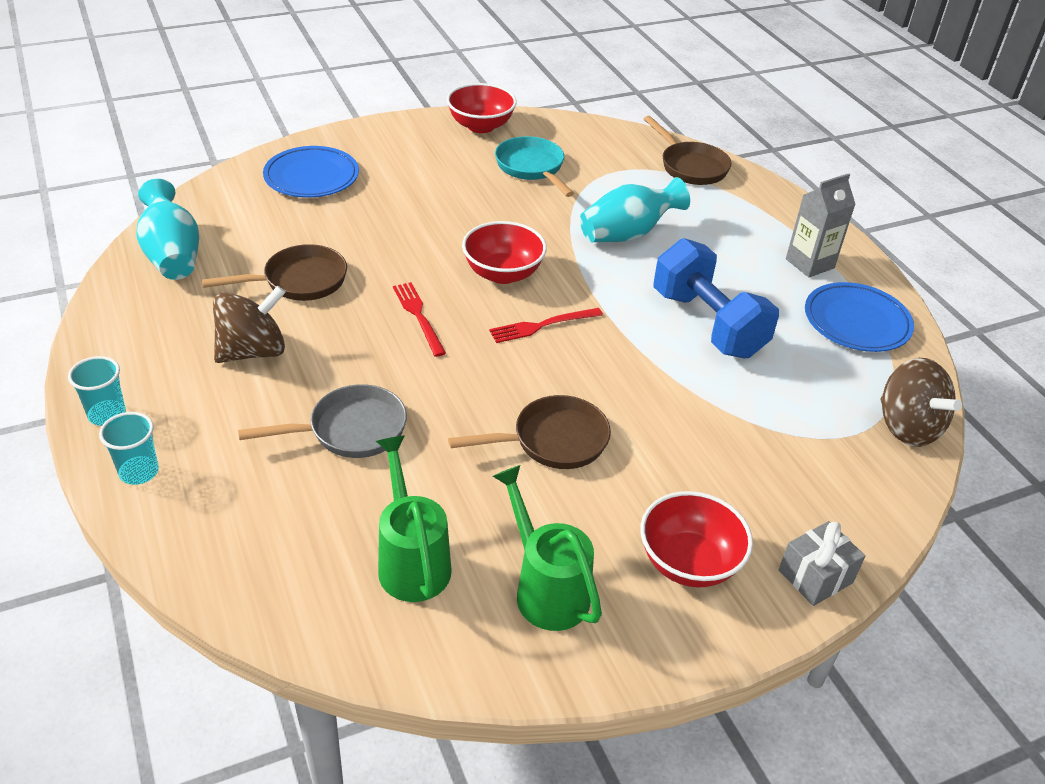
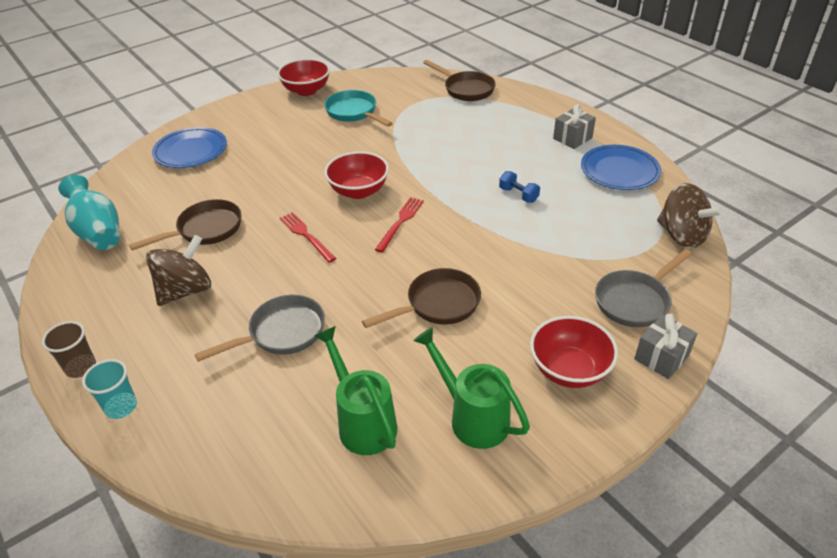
camera: 10 degrees left, 0 degrees up
turquoise cup [68,356,126,426] -> brown cup [42,321,96,378]
red fork [489,308,603,343] -> red fork turned 150 degrees clockwise [375,197,424,253]
turquoise vase [580,177,690,242] -> none
blue dumbbell [653,238,779,358] -> blue dumbbell [499,171,540,203], size x0.41
grey carton [786,173,856,277] -> grey gift [553,104,596,149]
none -> grey pan [595,249,692,327]

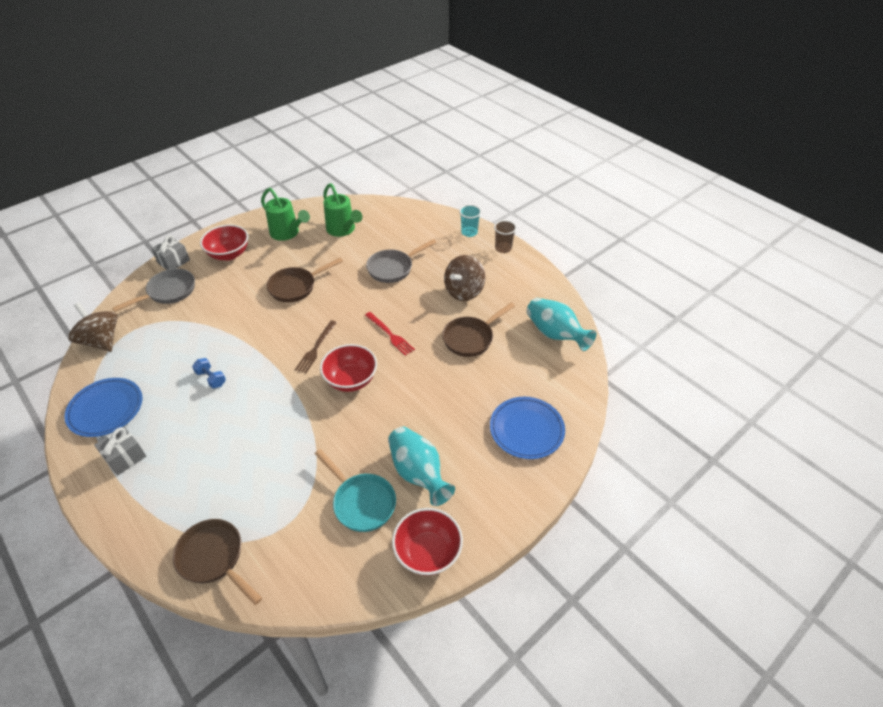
camera: 175 degrees right, 5 degrees up
red fork [375,197,424,253] -> brown fork [295,320,337,373]
none -> turquoise vase [388,427,455,506]

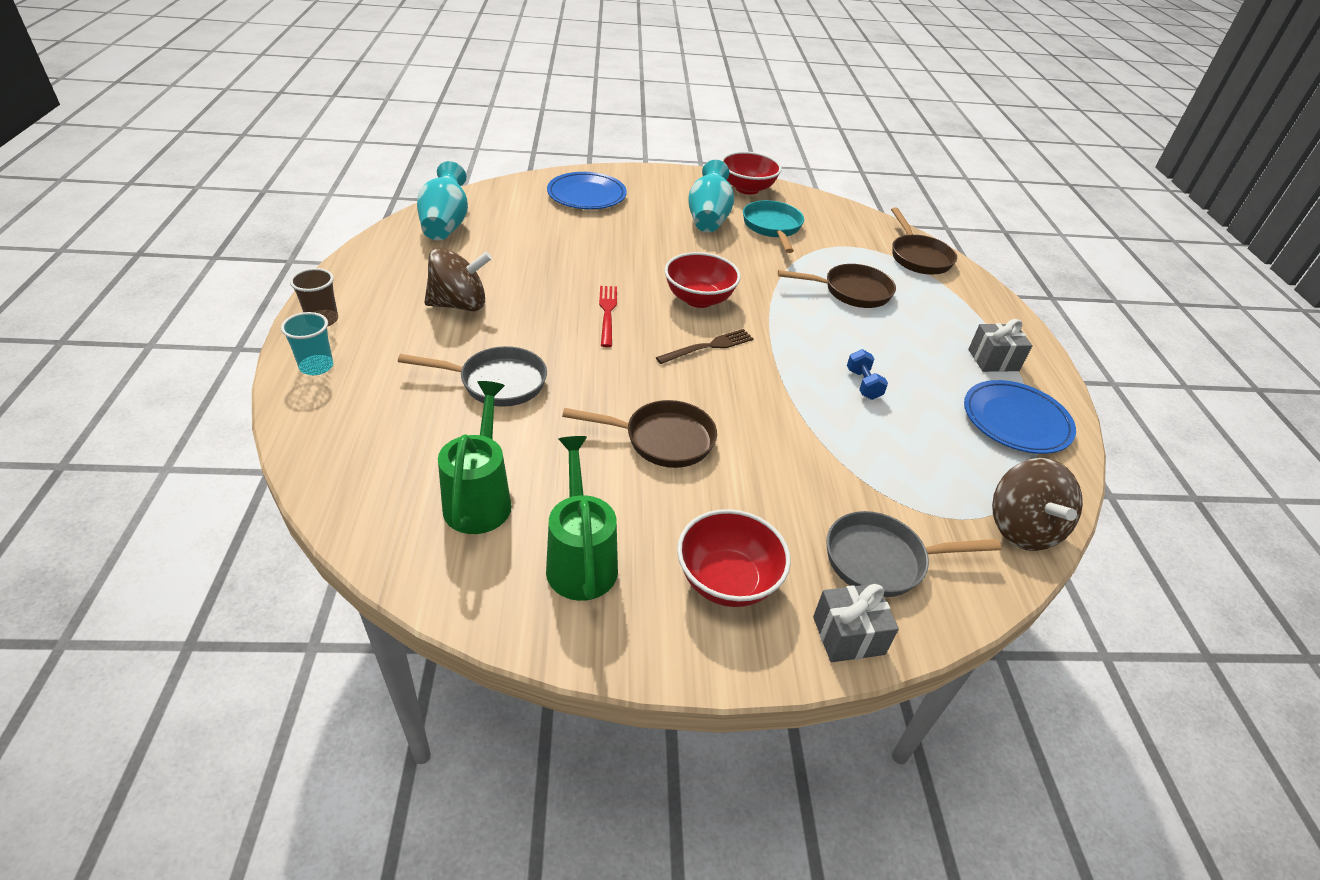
camera: 145 degrees left, 5 degrees down
brown pan [442,302,515,357] -> brown pan moved to [778,264,896,308]

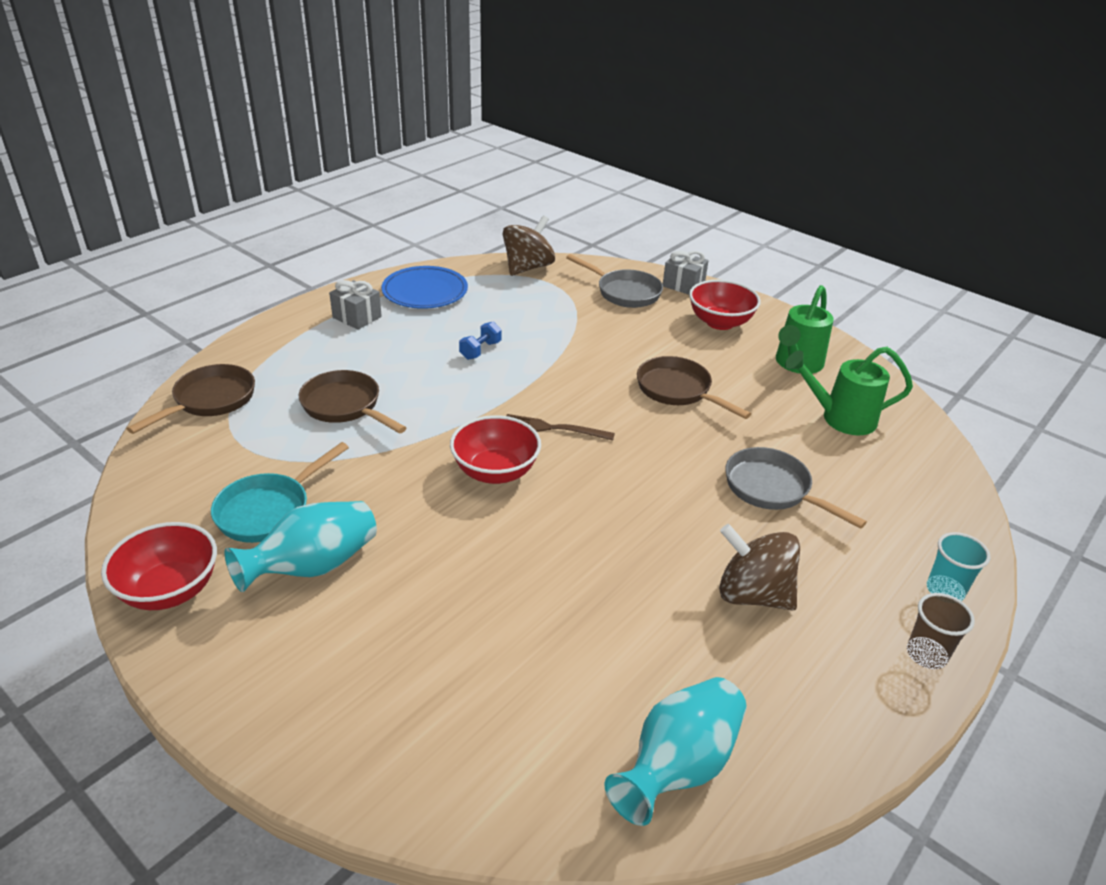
camera: 135 degrees left, 5 degrees down
green watering can [438,381,512,534] -> green watering can turned 45 degrees clockwise [785,347,913,435]
blue plate [547,172,627,209] -> none
red fork [599,286,617,347] -> none

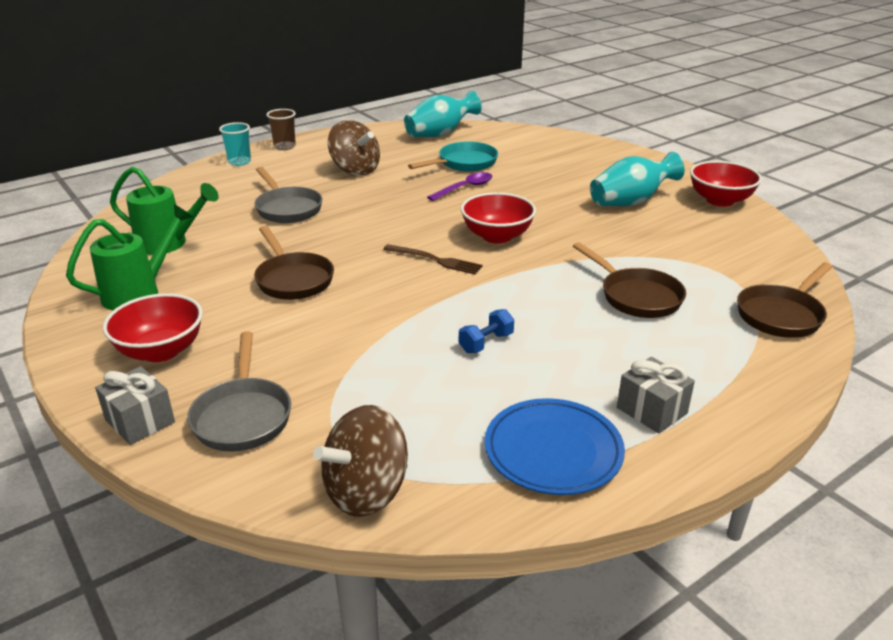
camera: 165 degrees left, 5 degrees down
turquoise pan [211,442,349,543] -> turquoise pan moved to [408,141,498,172]
grey pan [566,254,663,308] -> grey pan turned 150 degrees counterclockwise [187,331,291,452]
none -> purple spoon [427,172,492,201]

